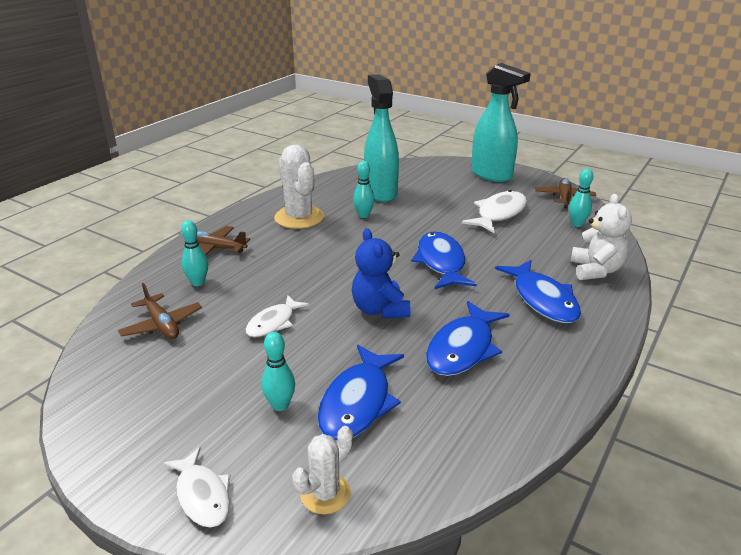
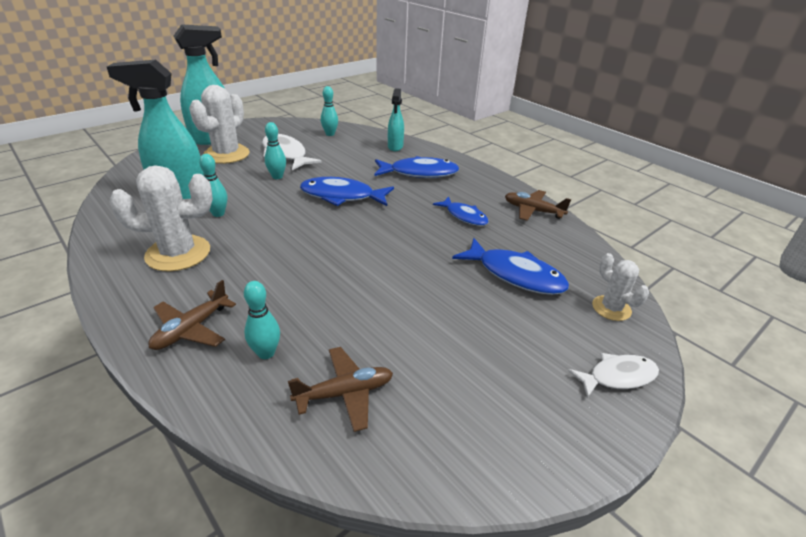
camera: 75 degrees left, 5 degrees up
white fish [245,295,309,337] -> none
turquoise bowling pin [261,332,295,411] -> turquoise bowling pin moved to [265,122,286,179]
blue teddy bear [352,228,411,318] -> none
blue fish [426,301,510,376] -> blue fish [433,196,489,226], size x0.63
brown plane [535,178,596,208] -> brown plane moved to [505,190,571,221]
white teddy bear [570,194,632,280] -> turquoise spray bottle [388,88,404,151]
none -> white cactus [189,85,250,164]

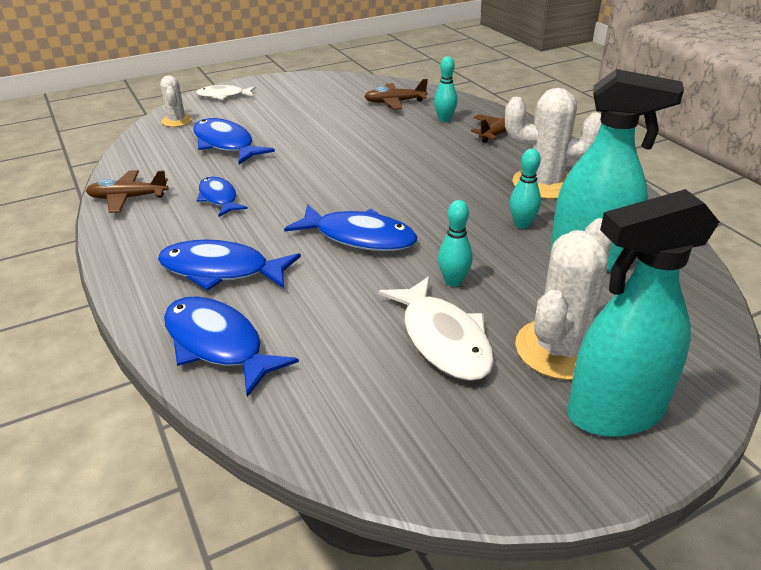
camera: 165 degrees left, 0 degrees up
turquoise bowling pin [321,86,338,136] -> none
turquoise spray bottle [388,88,404,151] -> blue fish [164,296,299,397]
brown plane [505,190,571,221] -> brown plane turned 135 degrees clockwise [86,170,169,213]

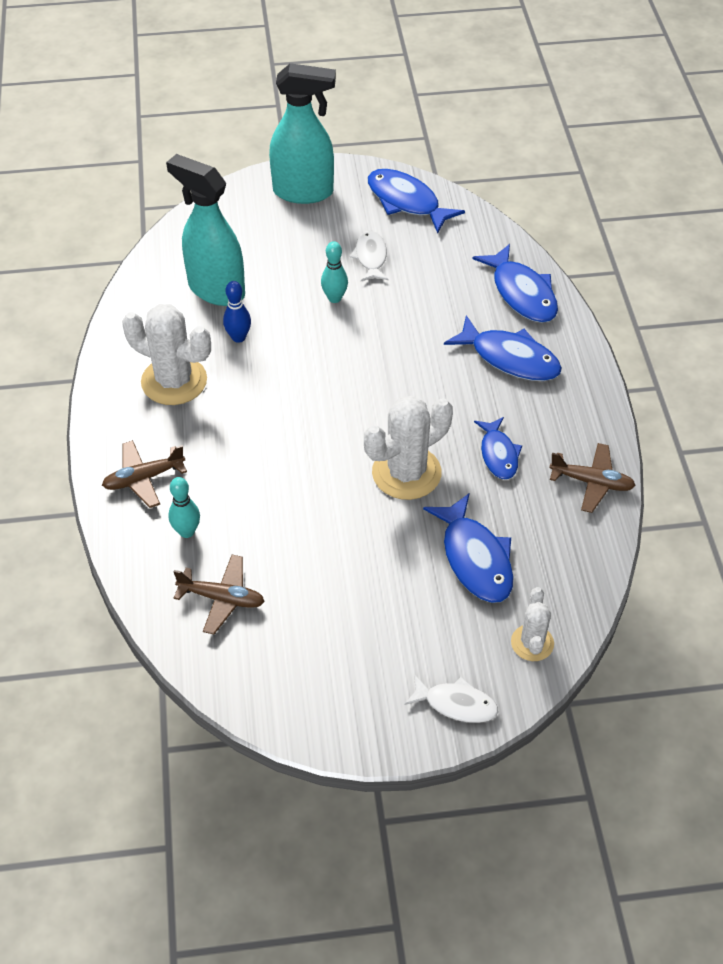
camera: 160 degrees left, 15 degrees up
blue fish [284,204,417,251] -> blue fish moved to [368,169,465,234]
white fish [378,276,494,381] -> white fish [350,231,388,281], size x0.63
turquoise bowling pin [509,149,541,229] -> blue bowling pin [223,281,251,343]
white cactus [515,218,612,380] -> white cactus moved to [364,396,453,500]

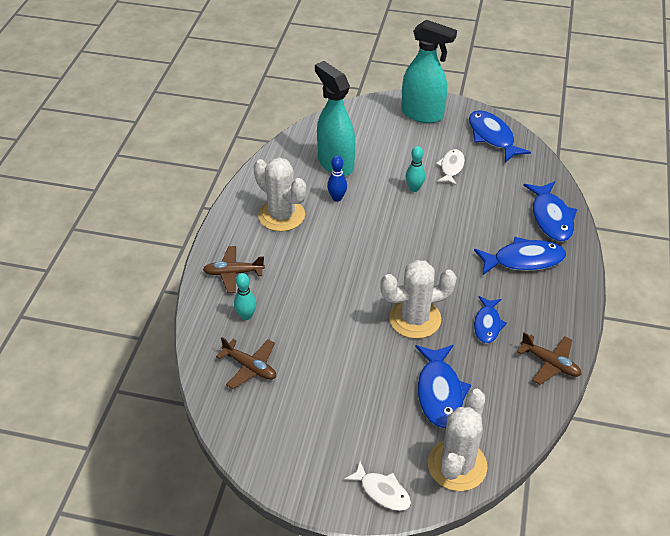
camera: 20 degrees right, 5 degrees down
blue fish [444,315,562,381] -> blue fish turned 60 degrees counterclockwise [474,237,566,276]
white cactus [511,587,554,661] -> white cactus [428,389,487,491], size x1.77

